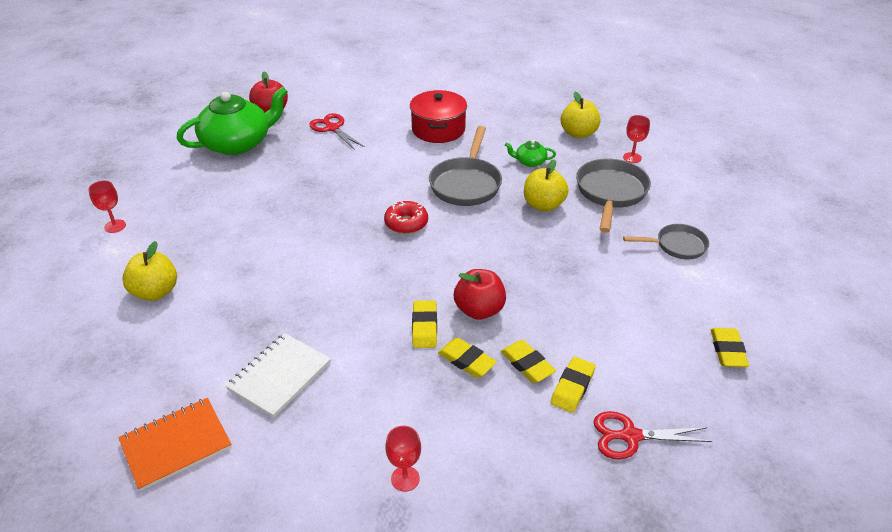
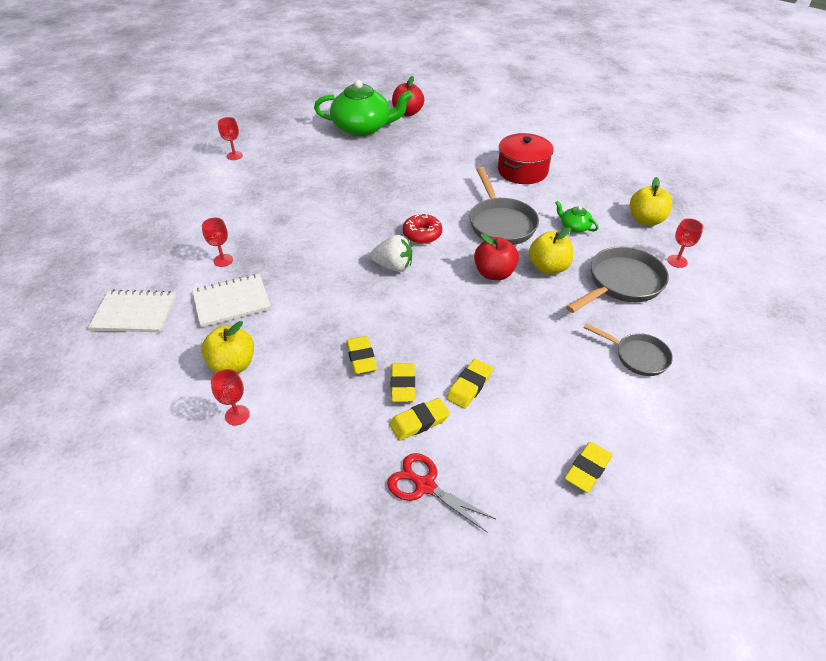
camera: 35 degrees right, 5 degrees up
orange notebook [118,398,232,491] -> white notebook [88,289,176,332]
yellow apple [122,241,177,301] -> yellow apple moved to [201,321,254,373]
red scissors [309,113,365,150] -> none
yellow eraser [412,300,437,348] -> yellow eraser moved to [446,359,493,409]
grey pan [429,126,502,206] -> grey pan turned 60 degrees counterclockwise [470,167,539,245]
red apple [454,269,506,320] -> red apple moved to [474,234,519,280]
none -> red goblet [202,218,233,267]
none -> white strawberry [370,235,412,272]

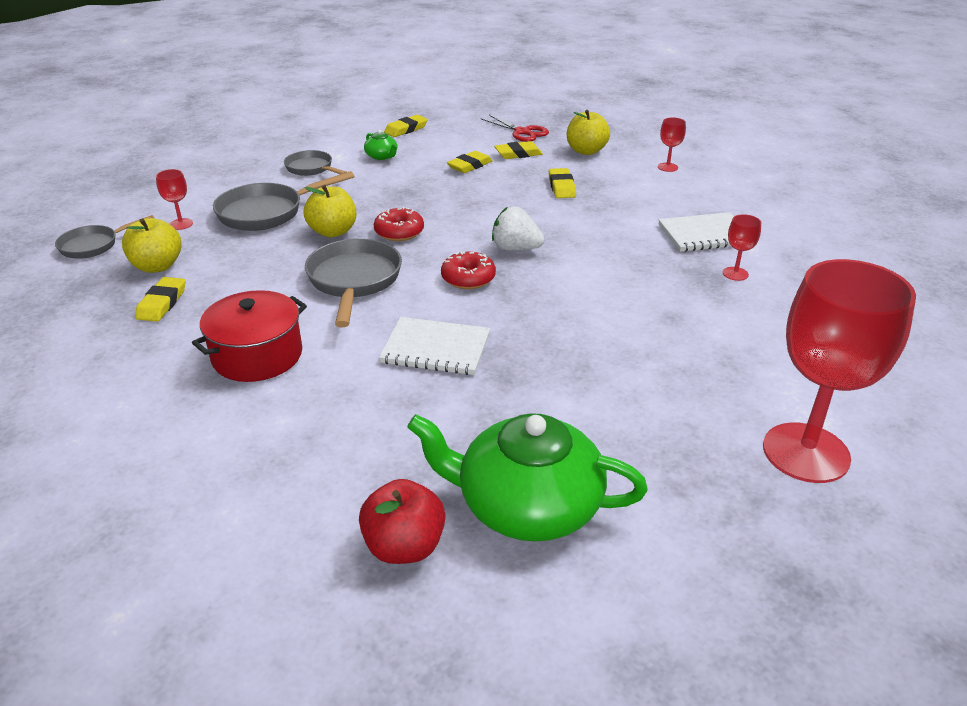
camera: 170 degrees left, 10 degrees down
white notebook [88,289,176,332] -> white notebook moved to [379,317,490,375]
yellow apple [201,321,254,373] -> yellow apple moved to [567,110,610,155]
red goblet [218,117,243,160] -> red goblet [763,259,916,483], size x2.49
yellow eraser [391,363,415,402] -> yellow eraser moved to [135,277,185,322]
red apple [474,234,519,280] -> red donut [374,207,424,241]
green teapot [555,200,599,233] -> green teapot moved to [364,130,398,160]
none -> grey pan [55,215,154,259]

